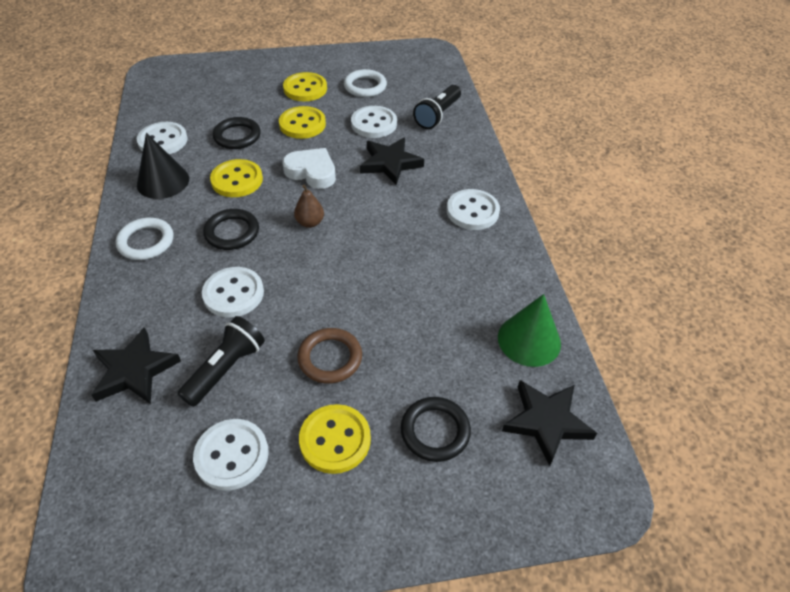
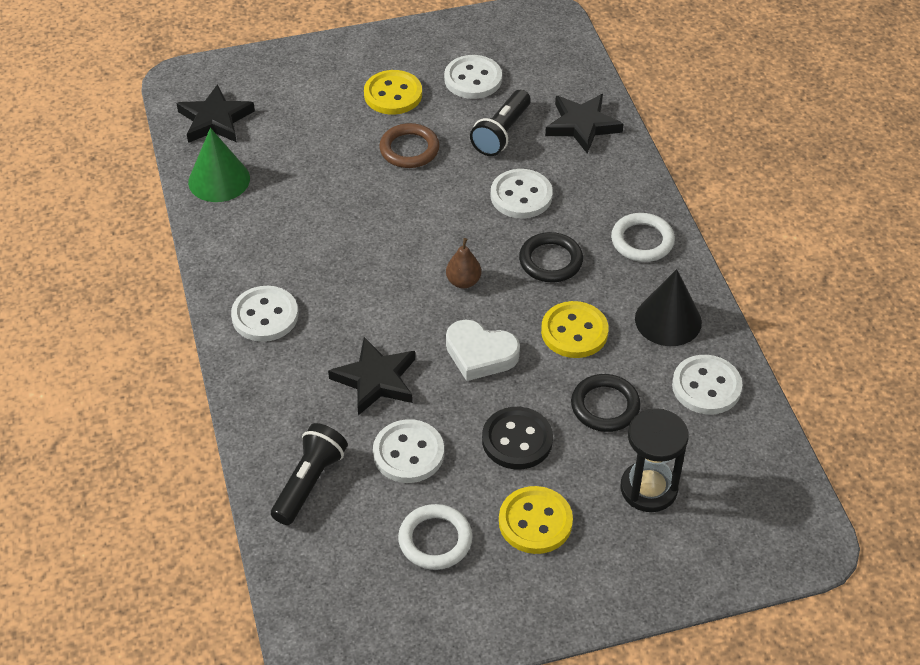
camera: 175 degrees right, 0 degrees up
yellow button [279,106,326,139] -> black button [482,407,553,469]
black ring [401,397,471,462] -> none
none -> black hourglass [620,408,689,512]

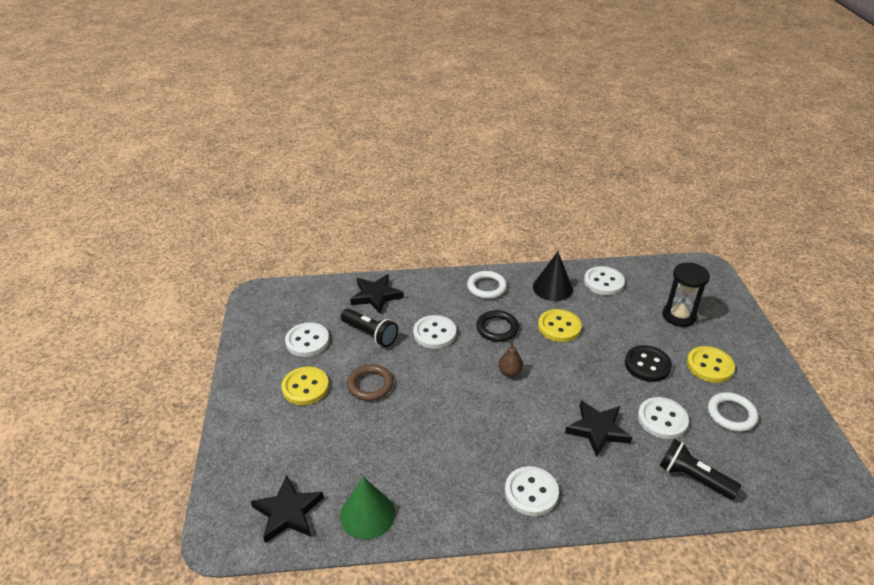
camera: 80 degrees left, 10 degrees down
white heart [446,319,520,381] -> none
black ring [571,374,641,432] -> none

